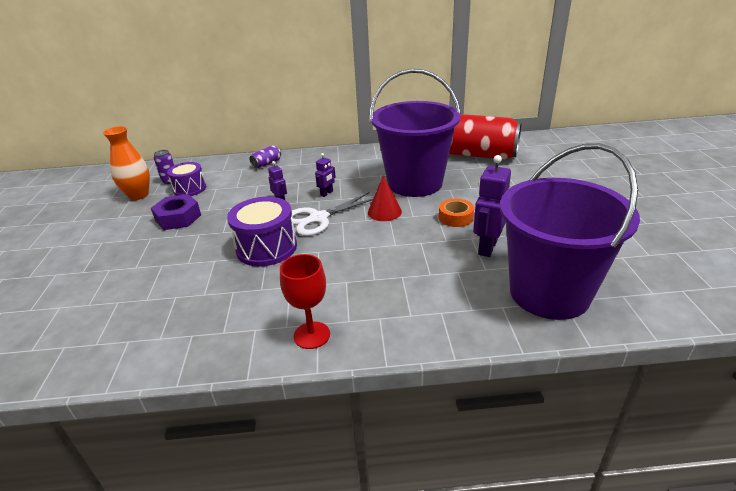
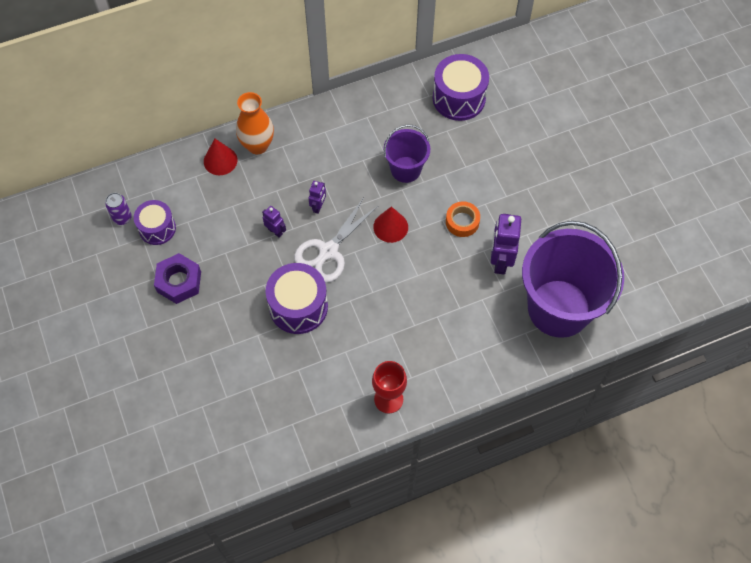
camera: 20 degrees left, 30 degrees up
orange vase [103,126,150,200] -> orange vase moved to [236,92,274,154]
purple can [249,145,281,169] -> red cone [204,139,237,175]
purple bucket [370,69,461,197] -> purple bucket [383,124,430,183], size x0.51
red can [449,114,522,160] -> purple drum [433,54,489,121]

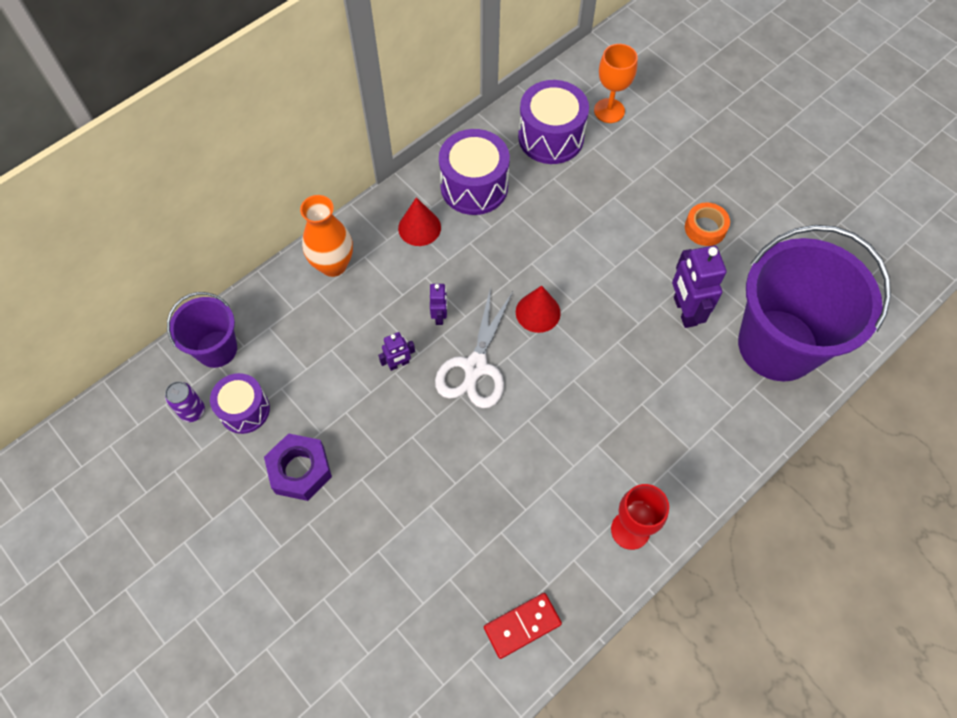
camera: 20 degrees left, 0 degrees up
red cone [204,139,237,175] -> red cone moved to [398,197,441,246]
purple robot [262,206,286,238] -> purple robot turned 135 degrees clockwise [378,332,415,371]
purple drum [266,263,328,334] -> purple drum moved to [439,129,510,215]
purple bucket [383,124,430,183] -> purple bucket moved to [167,292,237,368]
orange tape [446,201,480,237] -> orange tape moved to [685,202,730,246]
none -> red domino [484,593,562,659]
none -> orange goblet [594,44,638,123]

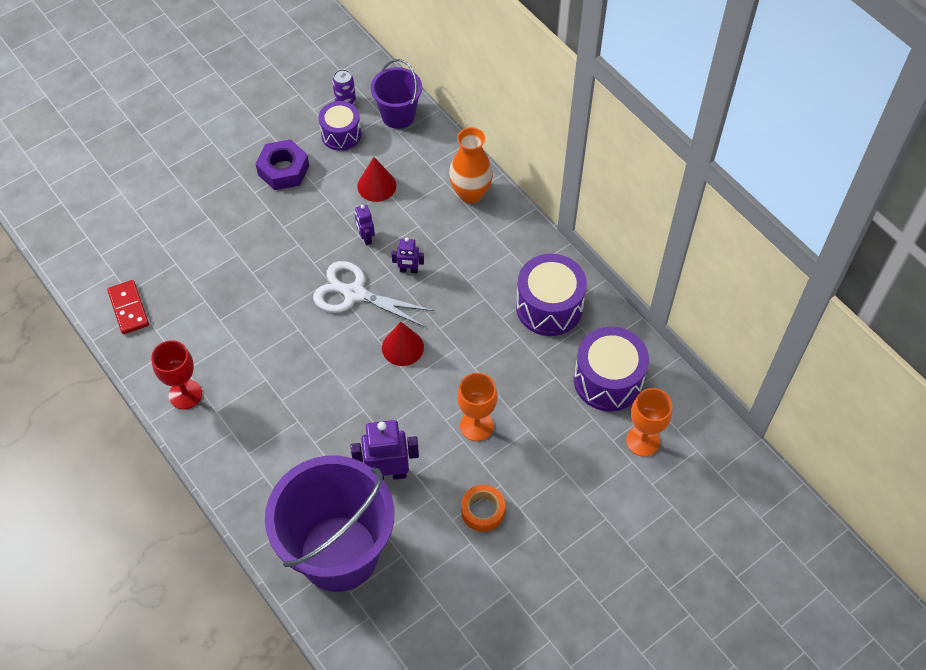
camera: 95 degrees right, 5 degrees down
red cone [398,197,441,246] -> red cone moved to [357,157,396,202]
none -> orange goblet [457,373,498,441]

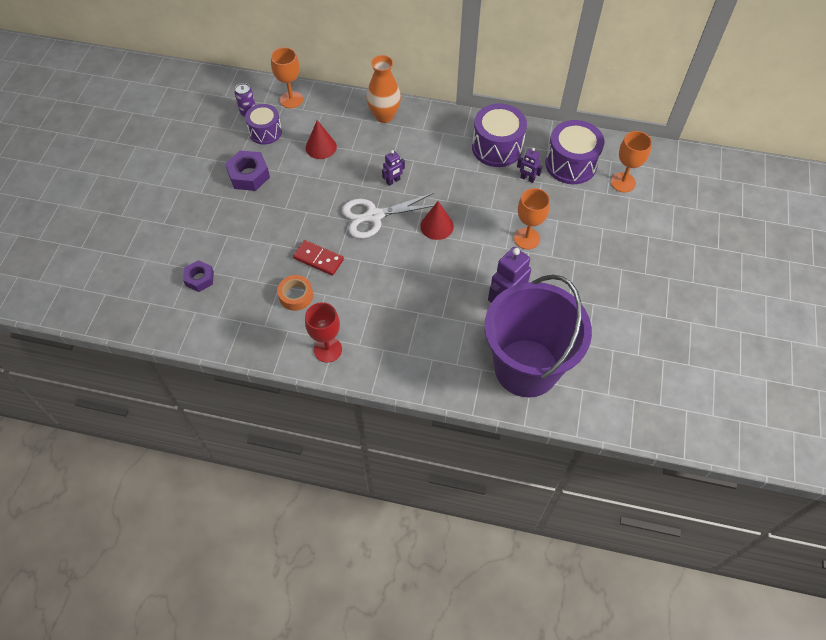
camera: 40 degrees left, 0 degrees up
red domino [107,280,149,334] -> red domino moved to [293,240,344,276]
purple robot [355,205,375,245] -> purple robot moved to [517,148,543,183]
purple bucket [371,59,422,129] -> orange goblet [271,47,303,108]
orange tape [461,485,505,532] -> orange tape moved to [277,275,313,311]
none -> purple nut [183,260,214,292]

